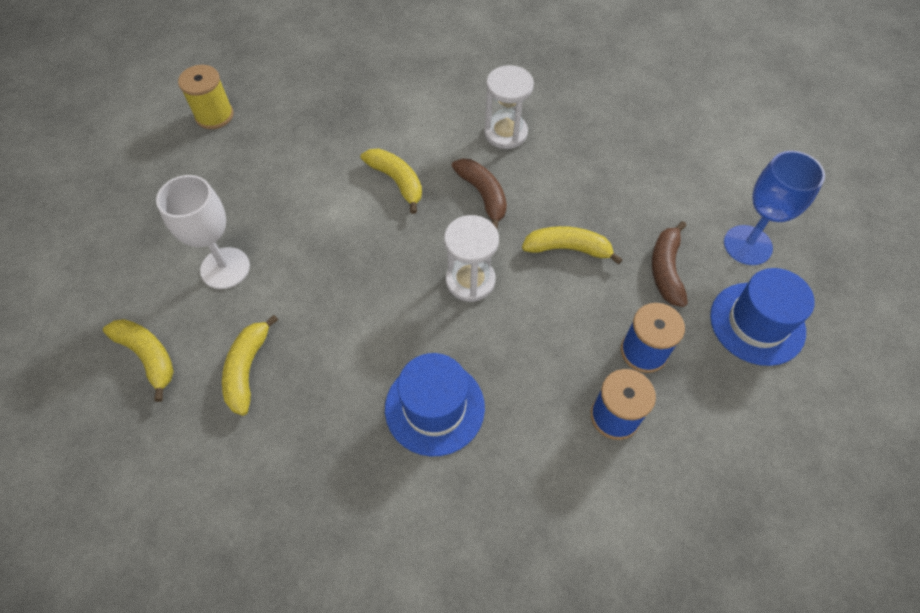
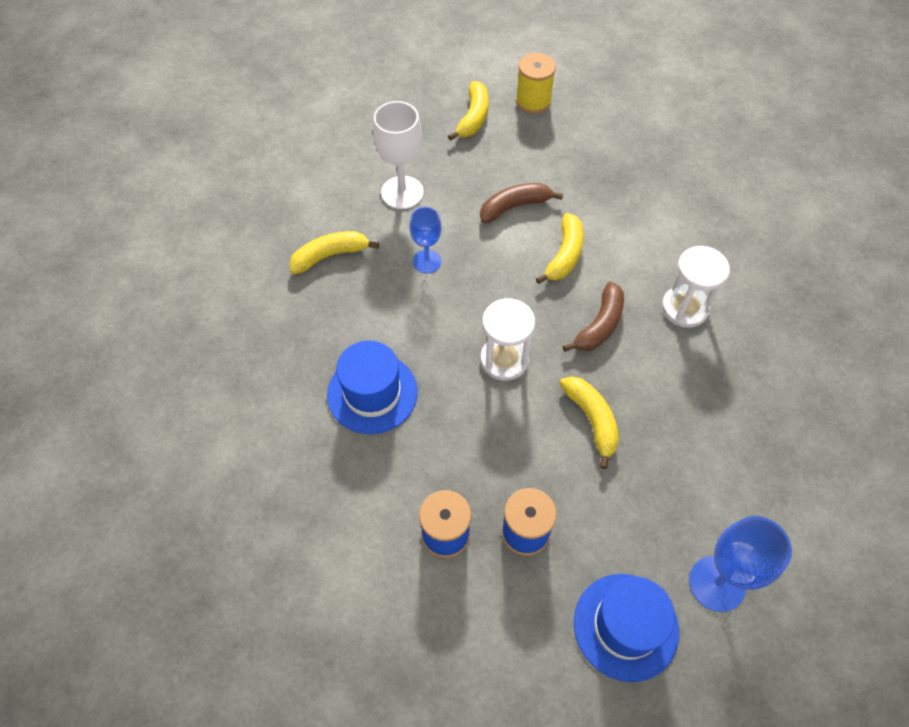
camera: 60 degrees right, 0 degrees up
yellow banana [103,319,174,402] -> yellow banana moved to [448,81,489,141]
brown banana [652,221,688,307] -> brown banana moved to [480,183,563,223]
none -> blue goblet [409,207,441,273]

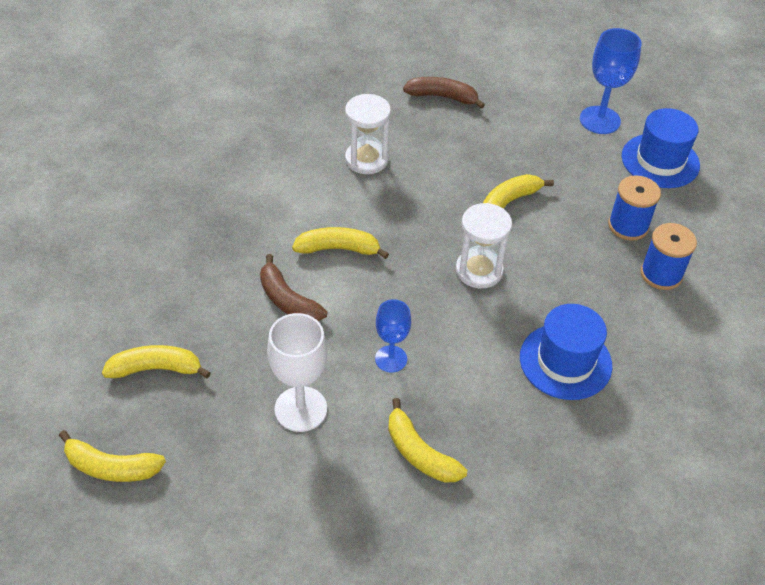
camera: 110 degrees left, 10 degrees down
yellow spool [516,53,556,114] -> none
brown banana [563,281,624,352] -> brown banana moved to [403,77,485,109]
none -> yellow banana [59,430,166,482]

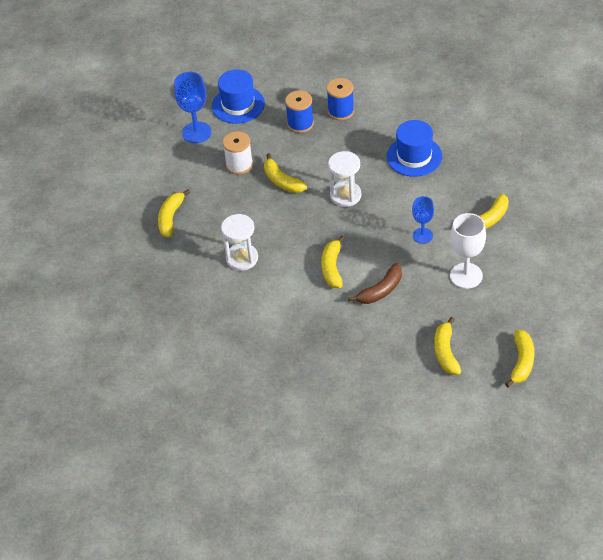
camera: 85 degrees left, 0 degrees up
brown banana [403,77,485,109] -> yellow banana [158,189,190,238]
none -> white spool [223,131,253,175]

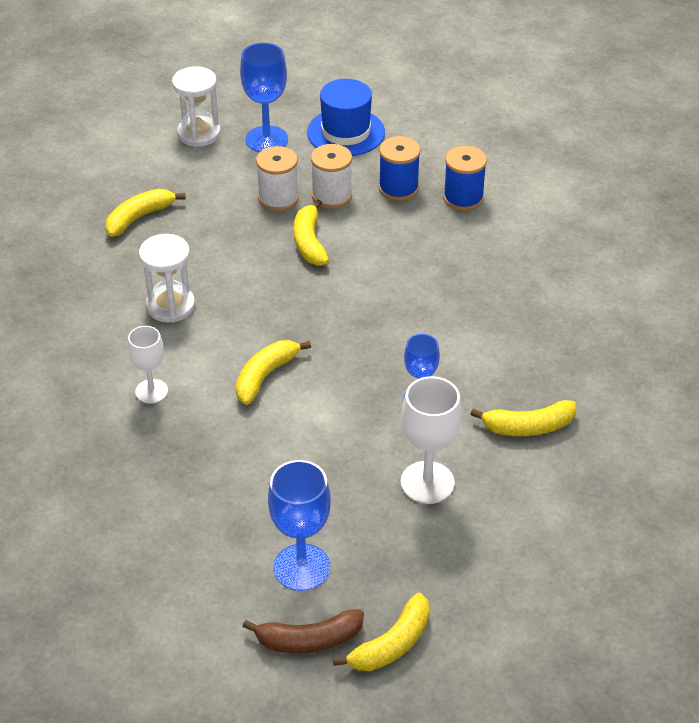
camera: 30 degrees right, 5 degrees down
white hourglass [328,151,361,207] -> white hourglass moved to [172,66,221,147]
brown banana [348,263,402,304] -> brown banana moved to [242,609,364,653]
blue hat [387,120,442,177] -> none
yellow banana [434,317,461,375] -> blue goblet [268,460,331,591]
none -> white goblet [128,326,168,404]
none -> white spool [311,144,352,209]

